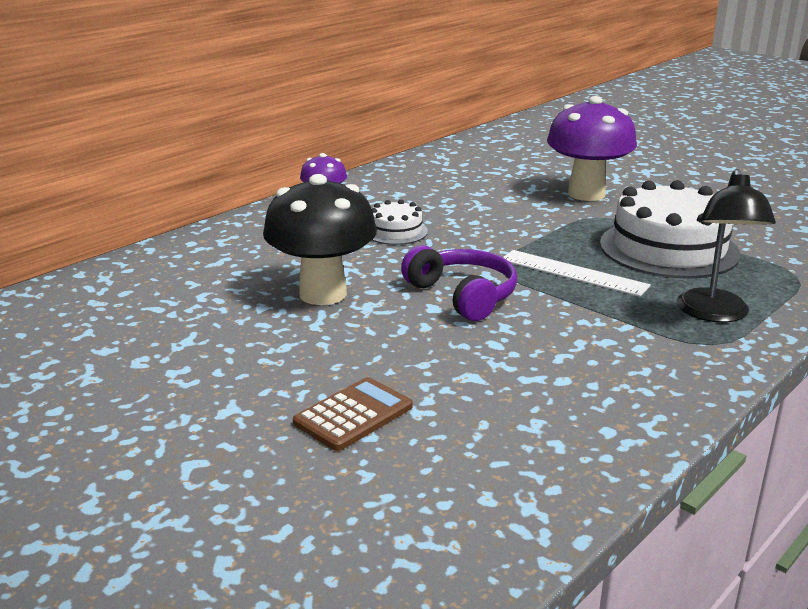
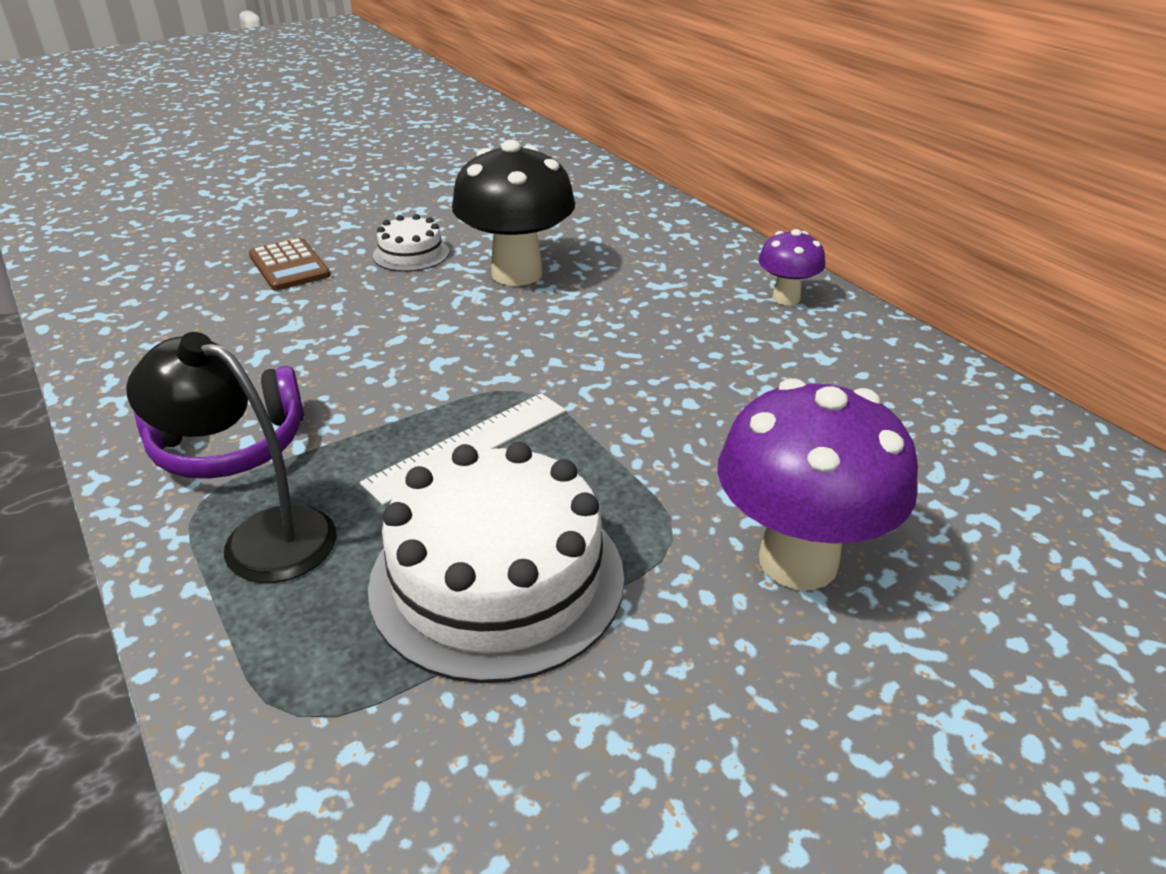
camera: 105 degrees right, 10 degrees up
white cake [372,200,428,245] -> white cake moved to [373,214,449,272]
purple headphones [401,245,517,321] -> purple headphones moved to [134,366,304,479]

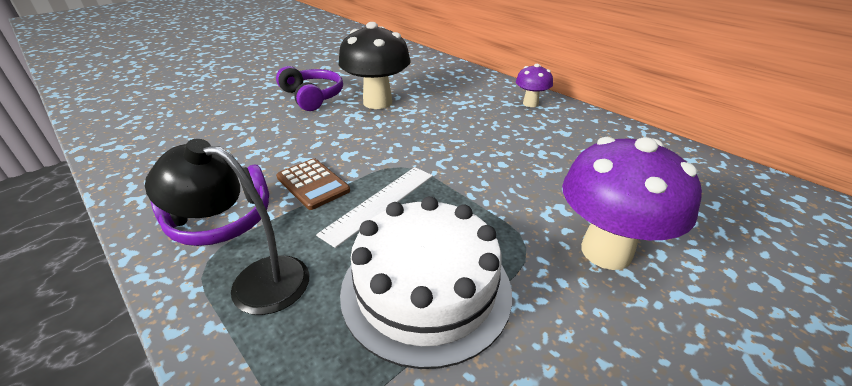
camera: 10 degrees left, 0 degrees up
brown calculator [249,238,330,291] -> brown calculator moved to [276,158,350,210]
white cake [373,214,449,272] -> purple headphones [276,66,343,111]

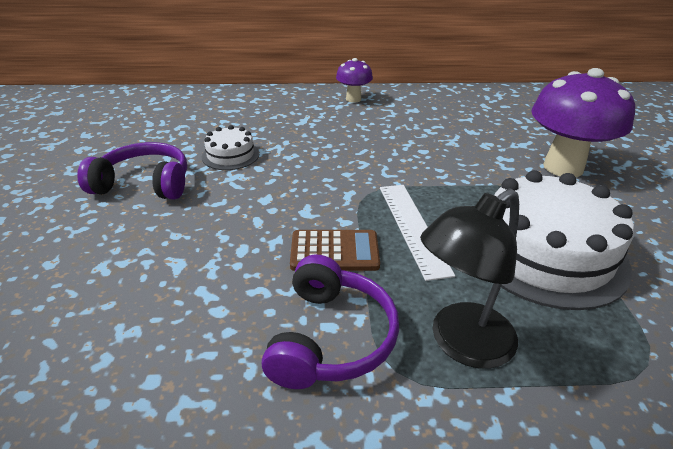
camera: 50 degrees left, 0 degrees up
black mushroom [338,22,411,109] -> white cake [202,125,259,170]

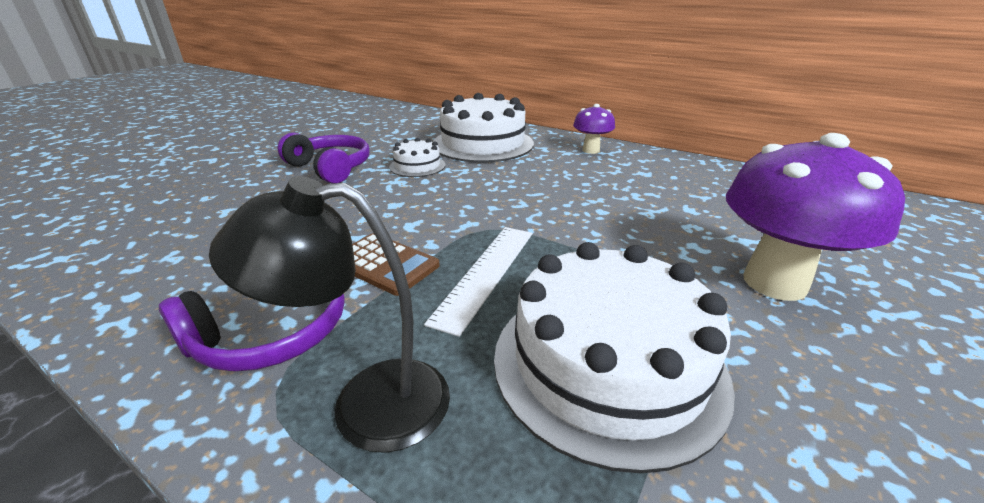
camera: 35 degrees right, 5 degrees down
none -> white cake [433,93,534,163]

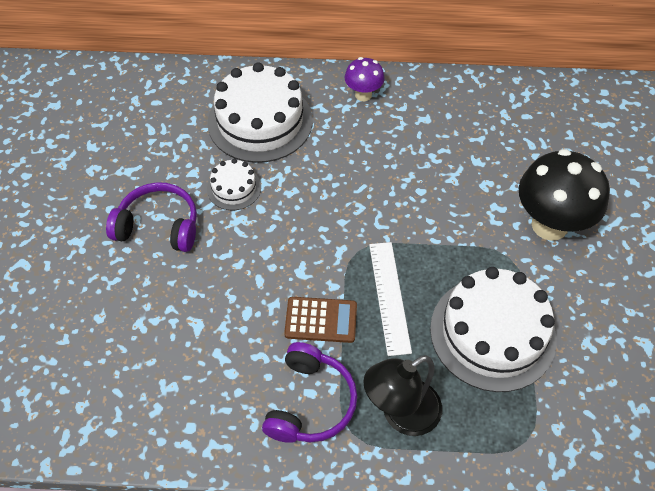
camera: 30 degrees left, 25 degrees up
purple mushroom [726,133,905,301] -> black mushroom [519,149,610,241]

